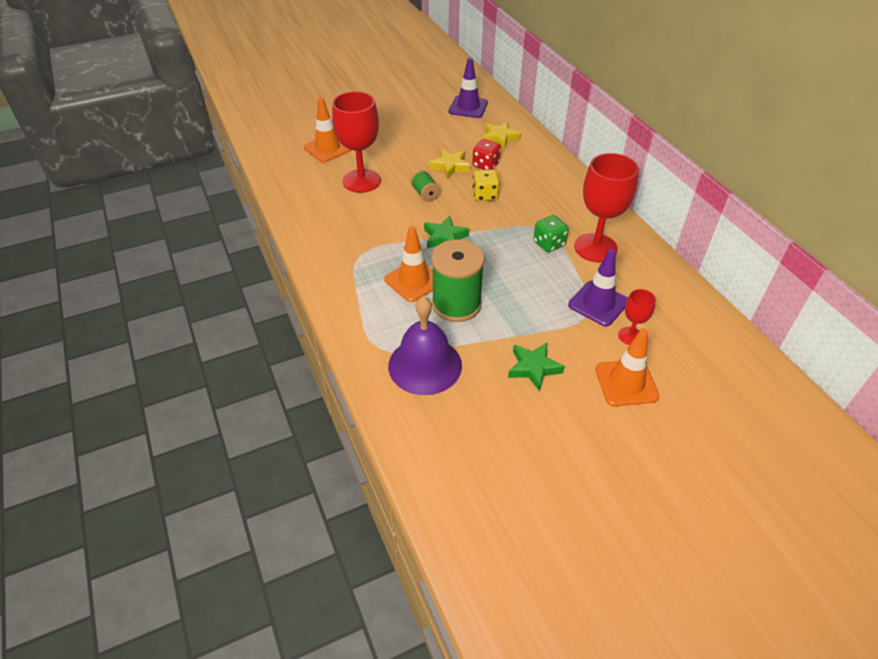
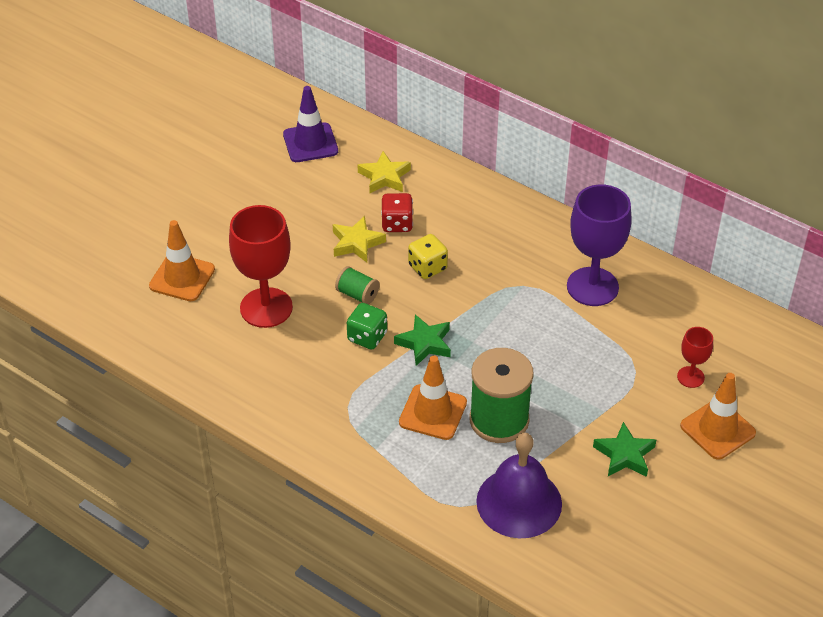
camera: 30 degrees left, 0 degrees up
green dice [533,215,569,252] -> green dice moved to [347,303,387,350]
purple traffic cone [568,249,628,326] -> none
red goblet [574,153,639,262] -> purple goblet [567,184,632,306]

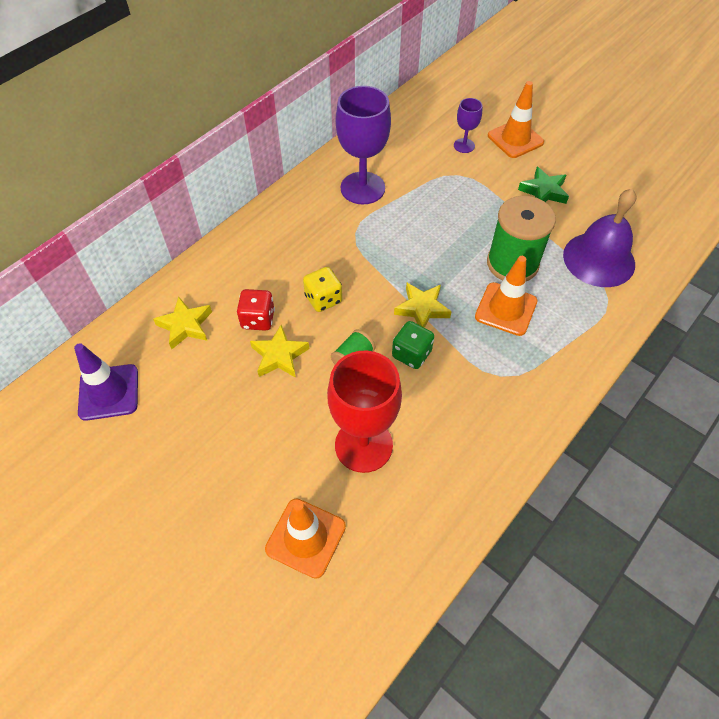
camera: 85 degrees left, 10 degrees up
green star [394,314,451,366] -> yellow star [394,283,452,328]
red goblet [677,327,713,388] -> purple goblet [454,98,482,153]

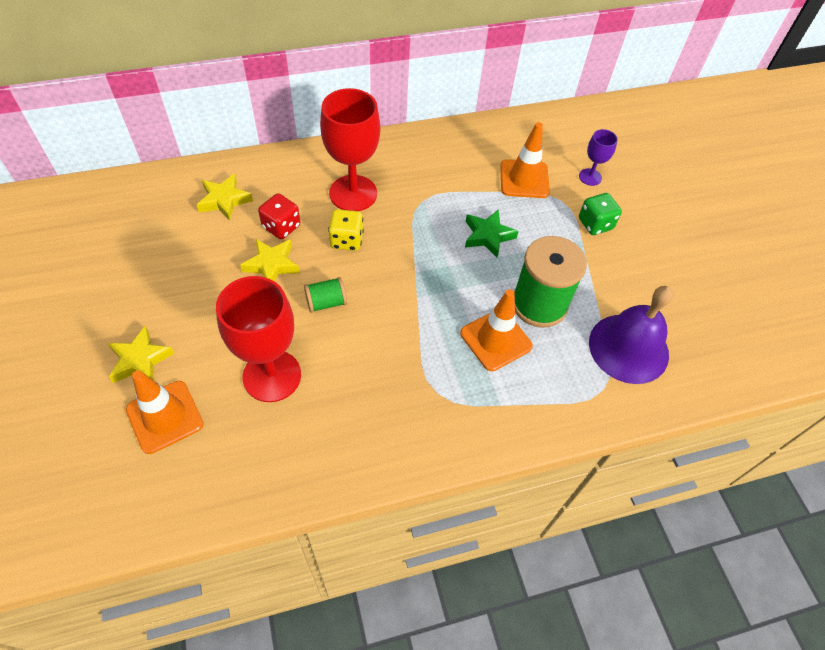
camera: 30 degrees right, 0 degrees up
purple traffic cone [74,343,138,421] -> none
purple goblet [336,86,391,204] -> none
green dice [392,321,434,369] -> green dice moved to [579,193,622,235]
yellow star [394,283,452,328] -> yellow star moved to [108,326,174,383]
orange traffic cone [488,81,544,158] -> orange traffic cone moved to [500,122,550,198]
green star [518,167,569,204] -> green star moved to [465,209,519,258]
none -> red goblet [320,88,380,211]

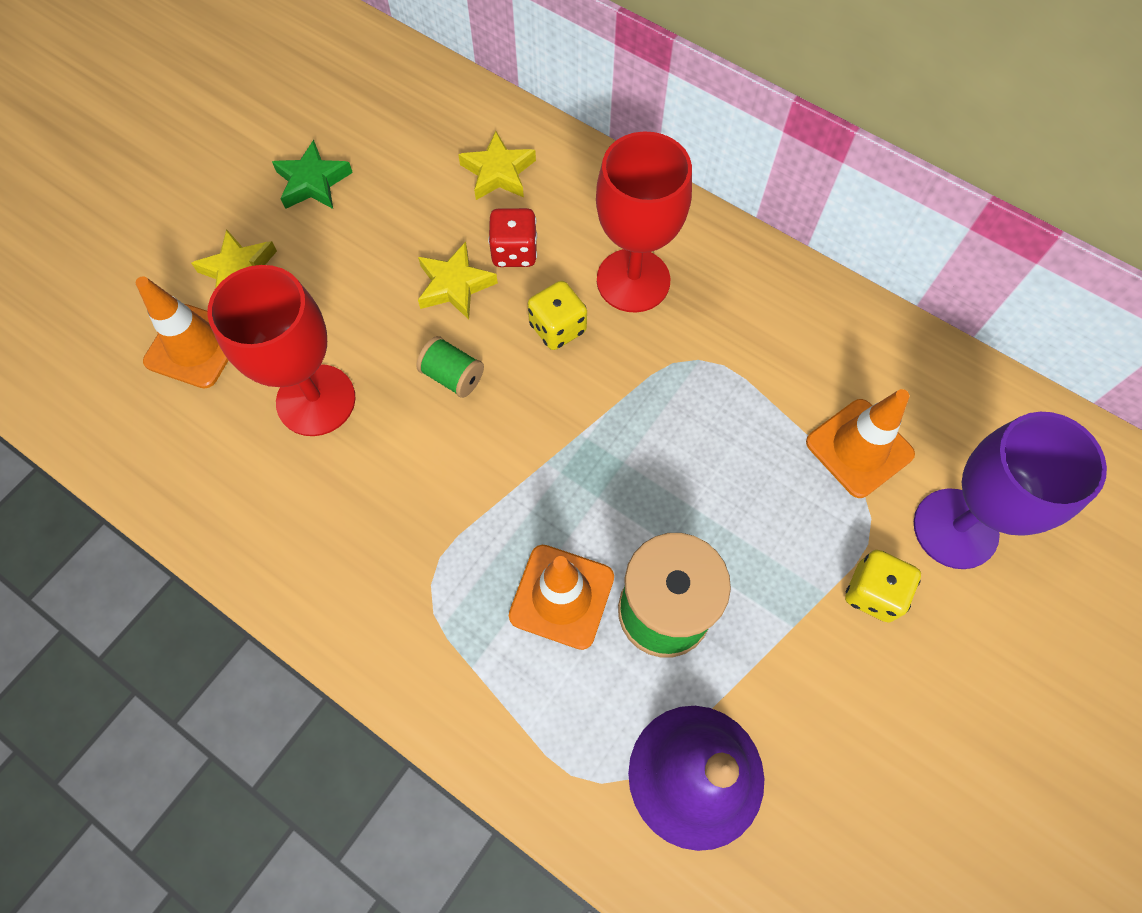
camera: 55 degrees right, 10 degrees up
green star [465,209,519,258] -> green star moved to [272,140,353,209]
purple goblet [579,129,618,186] -> purple goblet [914,412,1107,569], size x2.01
green dice [579,193,622,235] -> yellow dice [845,550,921,622]

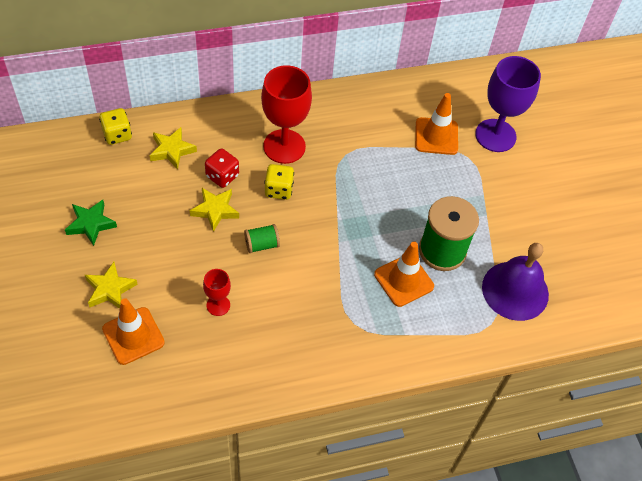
camera: 55 degrees left, 10 degrees down
red goblet [208,265,355,436] -> red goblet [203,269,231,316], size x0.50
yellow dice [845,550,921,622] -> yellow dice moved to [99,108,132,145]

